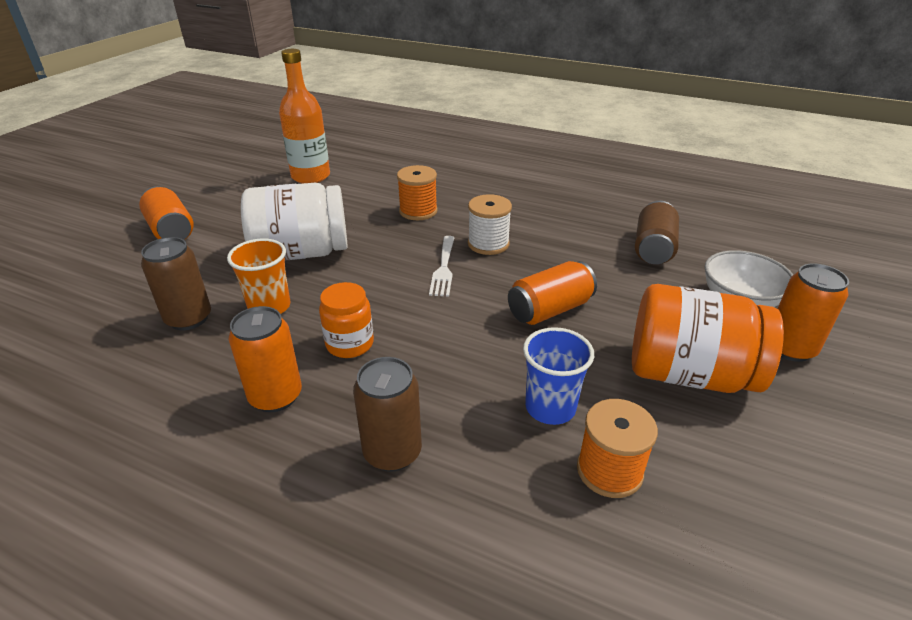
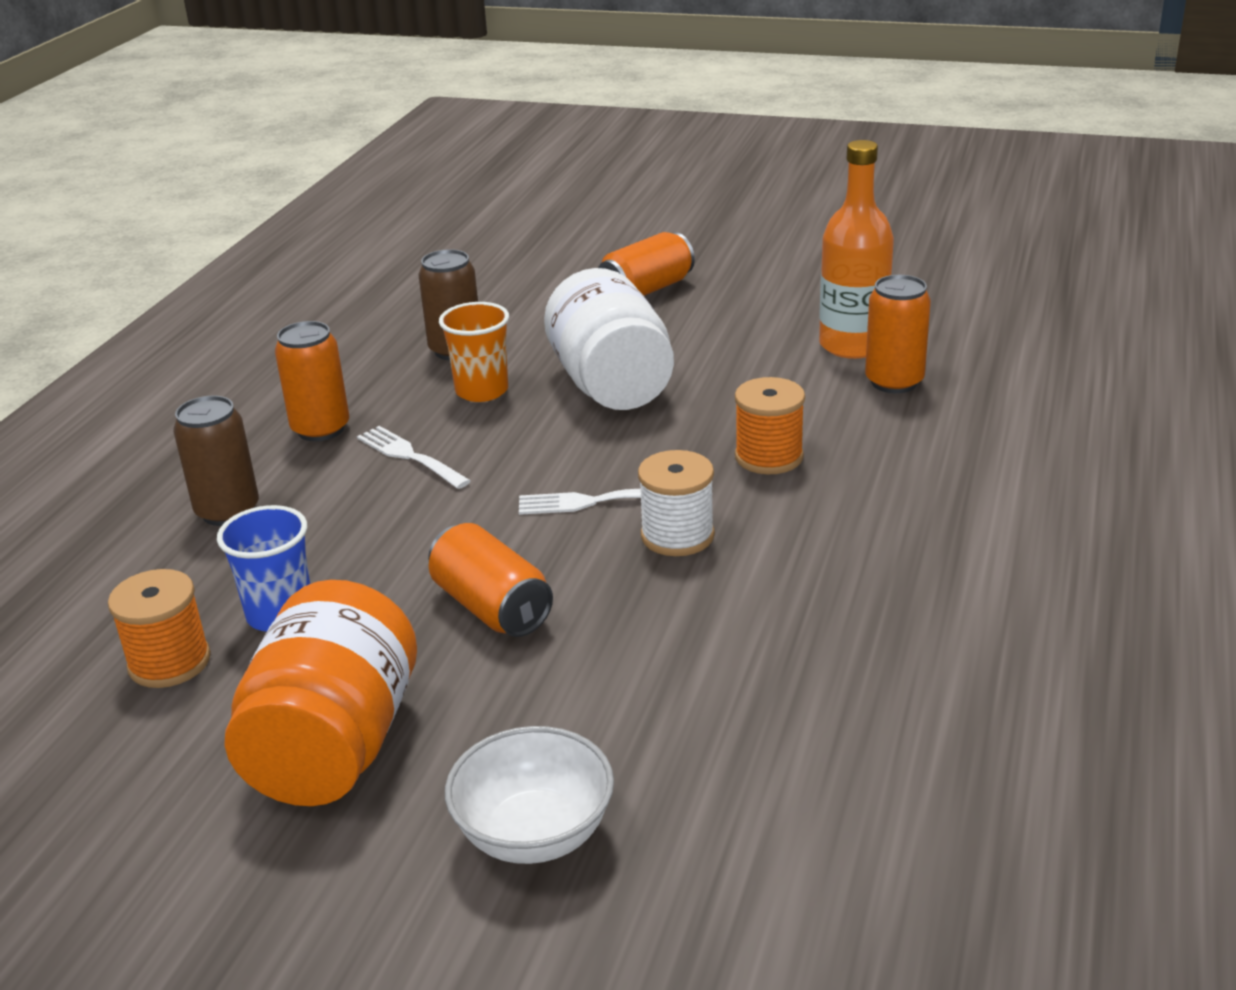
camera: 85 degrees right, 5 degrees down
orange jar [319,282,374,358] -> white fork [357,426,471,489]
brown can [635,201,679,264] -> none
orange can [778,263,849,362] -> orange can moved to [865,275,931,393]

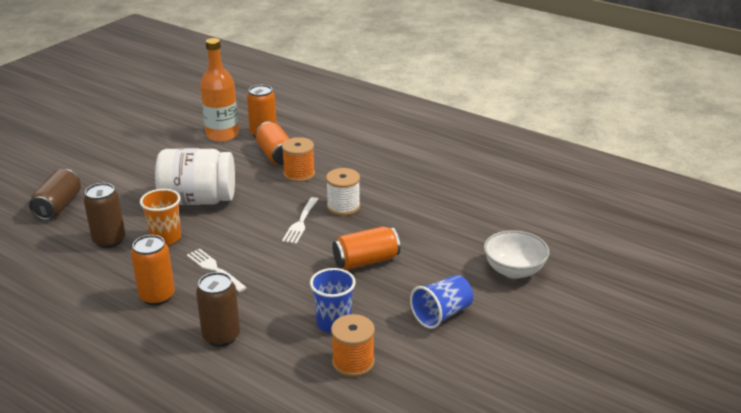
camera: 75 degrees left, 0 degrees up
orange jar [225,580,417,806] -> blue cup [410,275,473,329]
white fork [357,426,471,489] -> white fork turned 75 degrees clockwise [187,249,247,292]
orange can [598,232,695,296] -> orange can moved to [256,122,290,165]
none -> brown can [29,169,81,220]

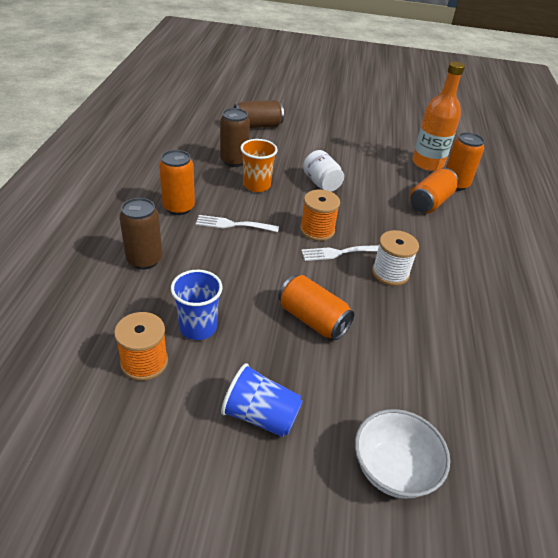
camera: 60 degrees right, 10 degrees up
white jar [155,148,235,205] -> white jar [303,150,344,192], size x0.55
white fork [187,249,247,292] -> white fork turned 105 degrees counterclockwise [196,215,279,232]
orange spool [282,137,315,182] -> orange spool moved to [300,190,340,241]

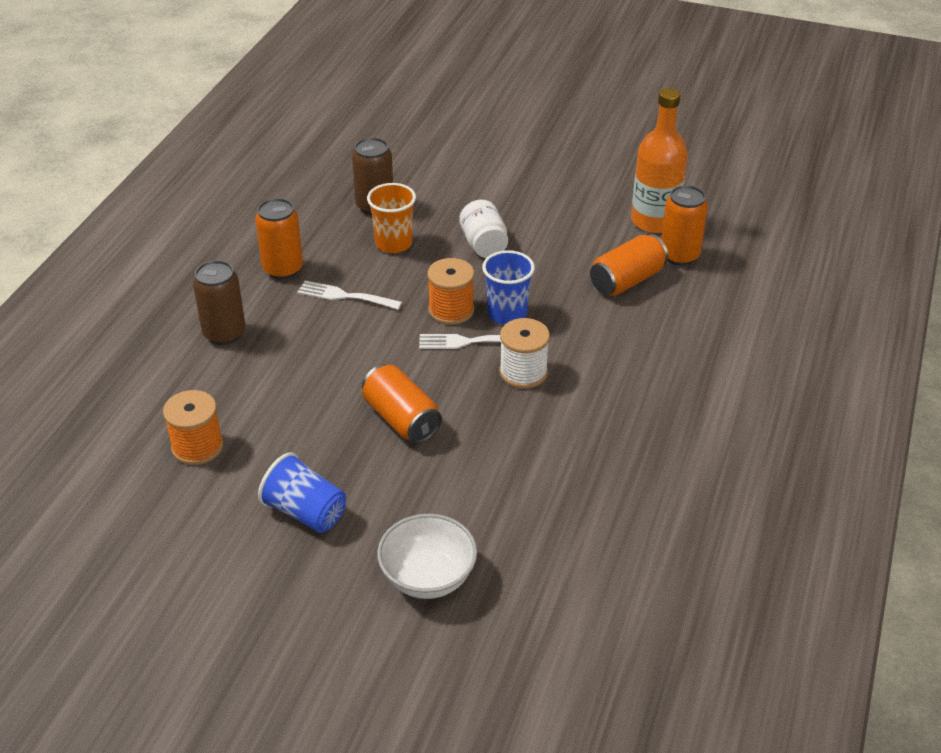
camera: 15 degrees right, 0 degrees up
blue cup [171,270,223,340] -> blue cup moved to [482,250,535,325]
brown can [234,100,284,128] -> none

